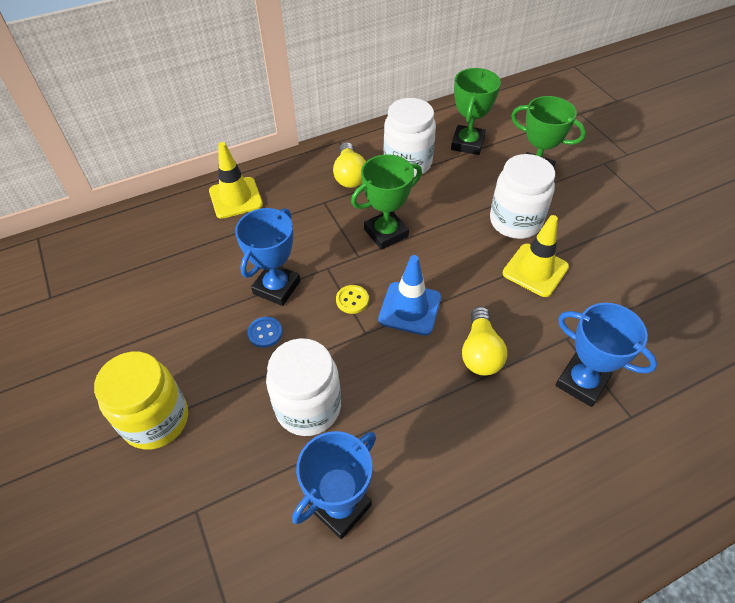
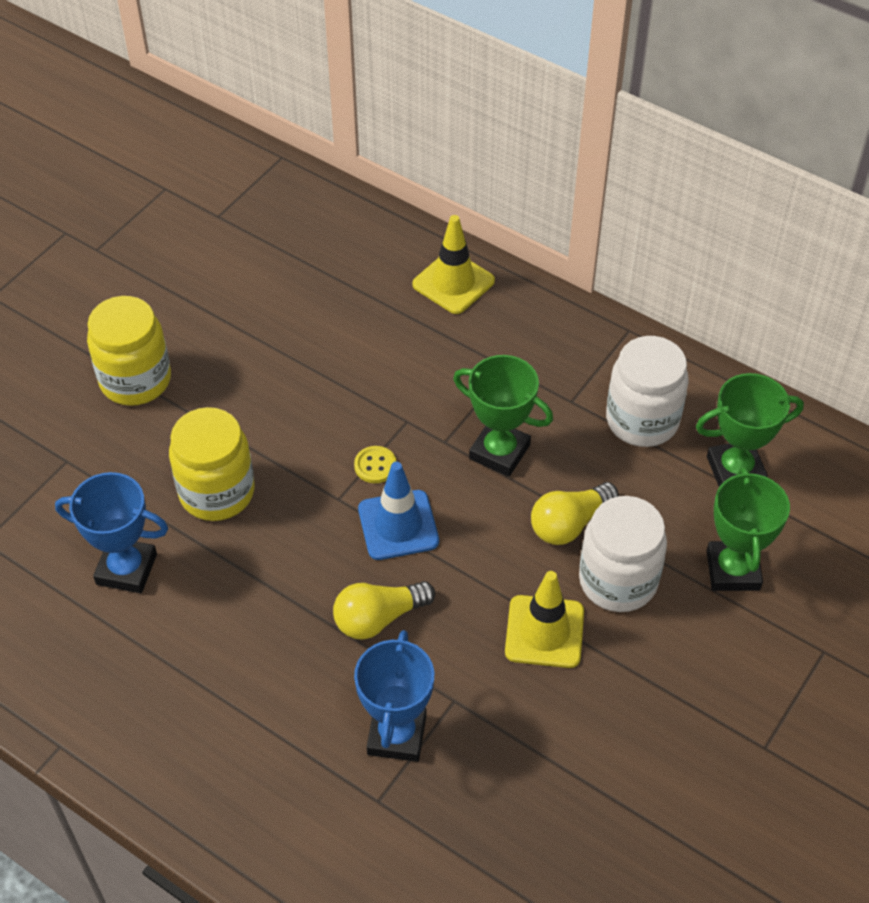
camera: 60 degrees right, 0 degrees up
blue trophy [235,208,300,306] -> none
blue button [247,317,282,348] -> none
white jar [266,338,341,436] -> yellow jar [169,407,255,521]
yellow light bulb [333,142,366,188] -> yellow light bulb moved to [531,482,619,545]

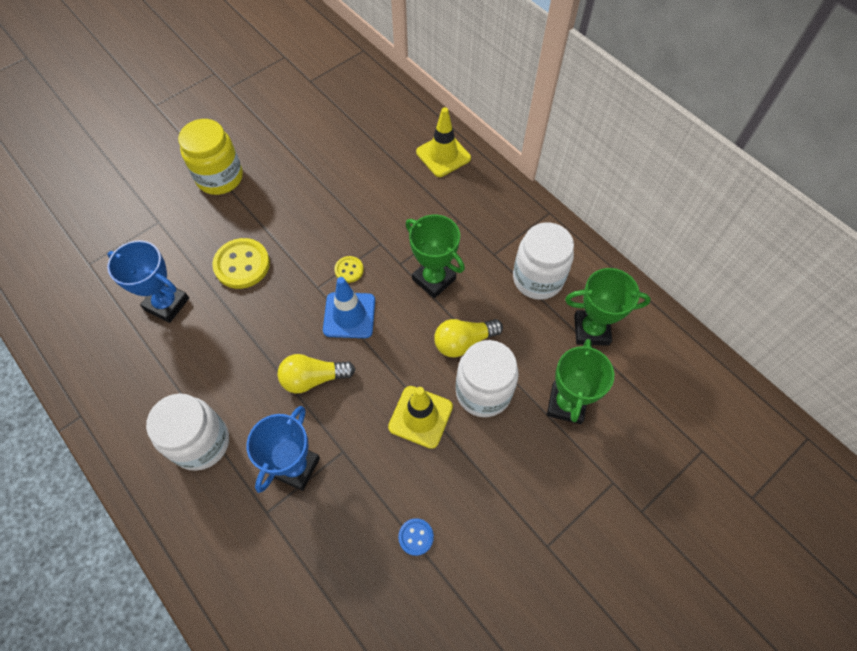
camera: 15 degrees right, 10 degrees up
yellow jar [169,407,255,521] -> yellow button [212,238,270,289]
none -> white jar [146,393,229,471]
none -> blue button [398,518,434,556]

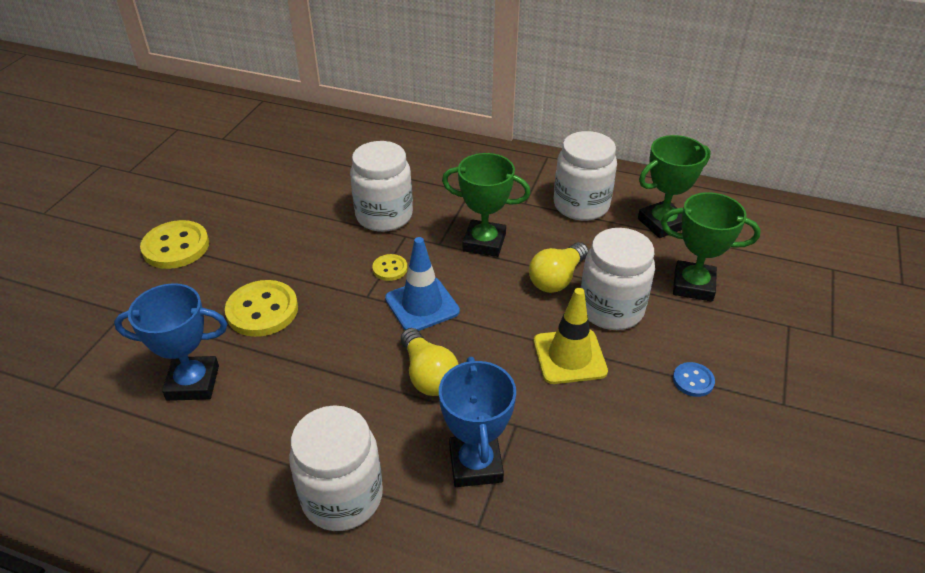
camera: 30 degrees left, 20 degrees down
yellow jar [178,119,243,195] -> yellow button [140,220,209,269]
yellow light bulb [278,354,355,393] -> yellow light bulb turned 75 degrees counterclockwise [401,328,459,396]
blue button [398,518,434,556] -> blue button moved to [673,362,715,397]
yellow traffic cone [416,107,471,177] -> none
green trophy [547,339,614,424] -> green trophy turned 60 degrees counterclockwise [661,192,761,302]
none -> white jar [350,141,413,232]

